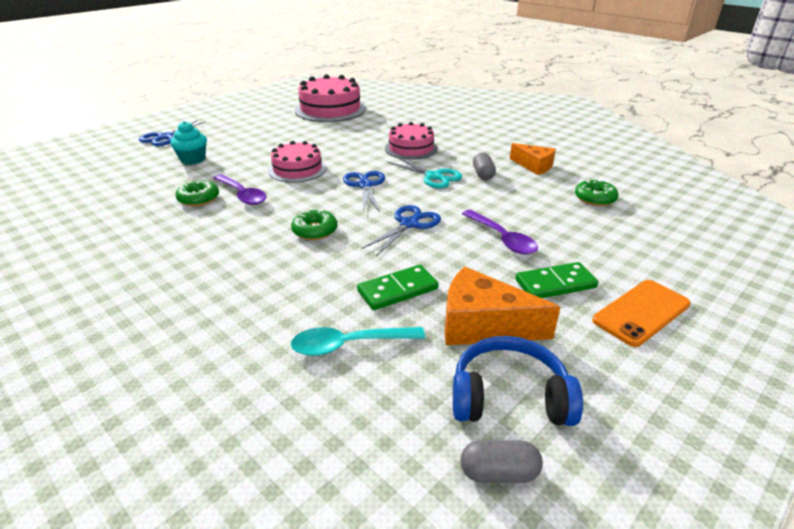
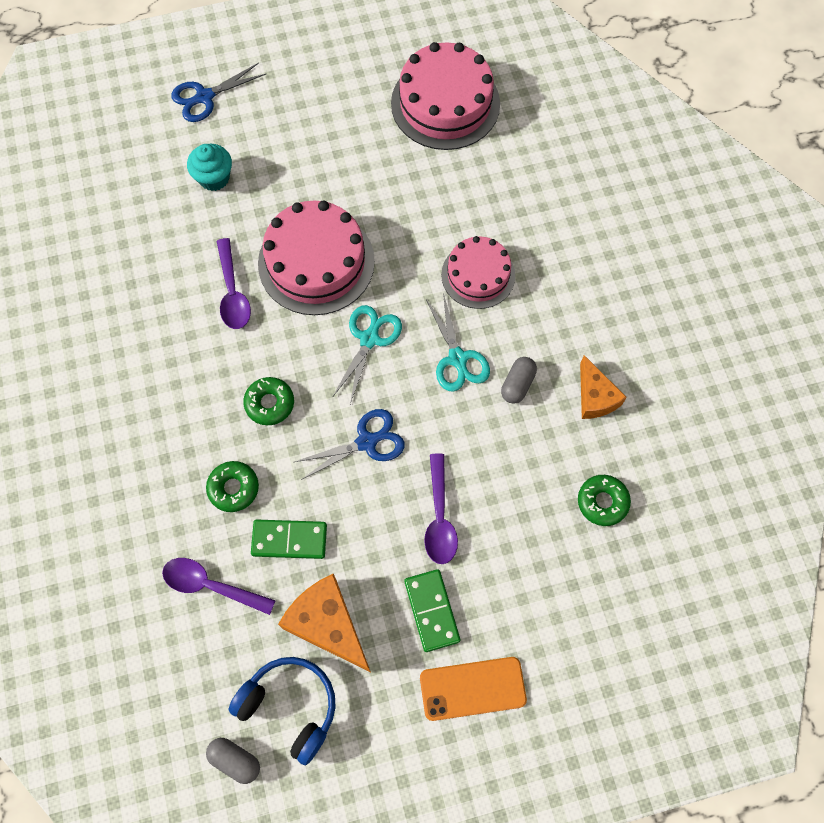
camera: 30 degrees right, 35 degrees up
green donut [175,180,219,206] -> green donut moved to [206,461,259,512]
pink cake [268,141,326,183] -> pink cake [258,200,375,315], size x1.58
turquoise spoon [291,327,425,356] -> purple spoon [162,558,276,615]
blue scissors [343,171,385,212] -> turquoise scissors [332,305,402,404]
green domino [515,262,598,298] -> green domino turned 60 degrees clockwise [404,569,460,652]

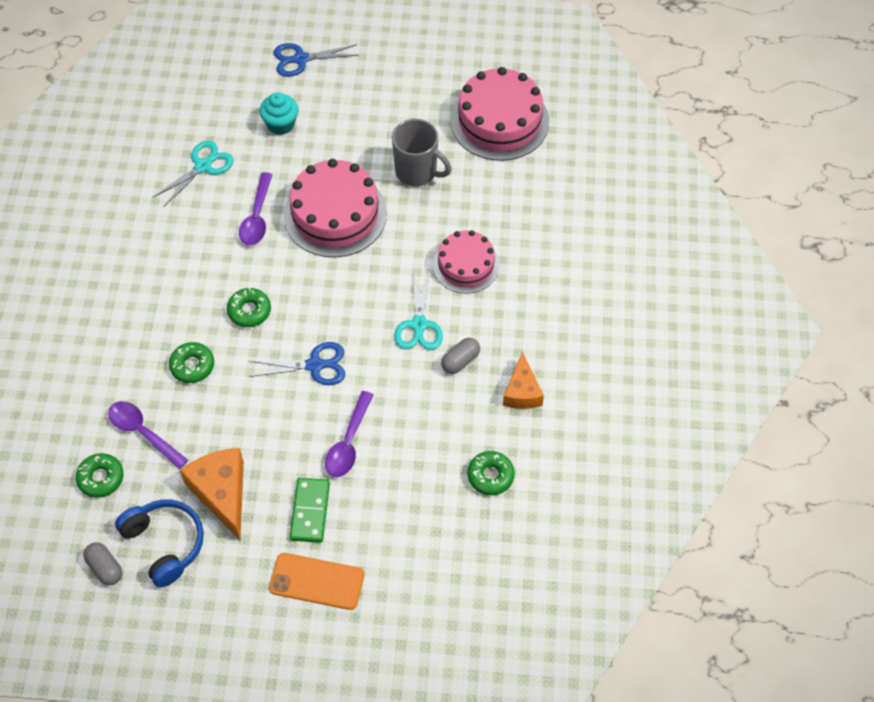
camera: 20 degrees right, 10 degrees down
green domino [251,520,327,559] -> none
turquoise scissors [332,305,402,404] -> turquoise scissors moved to [152,141,233,206]
none -> green donut [75,453,124,498]
none -> grey mug [392,119,451,186]

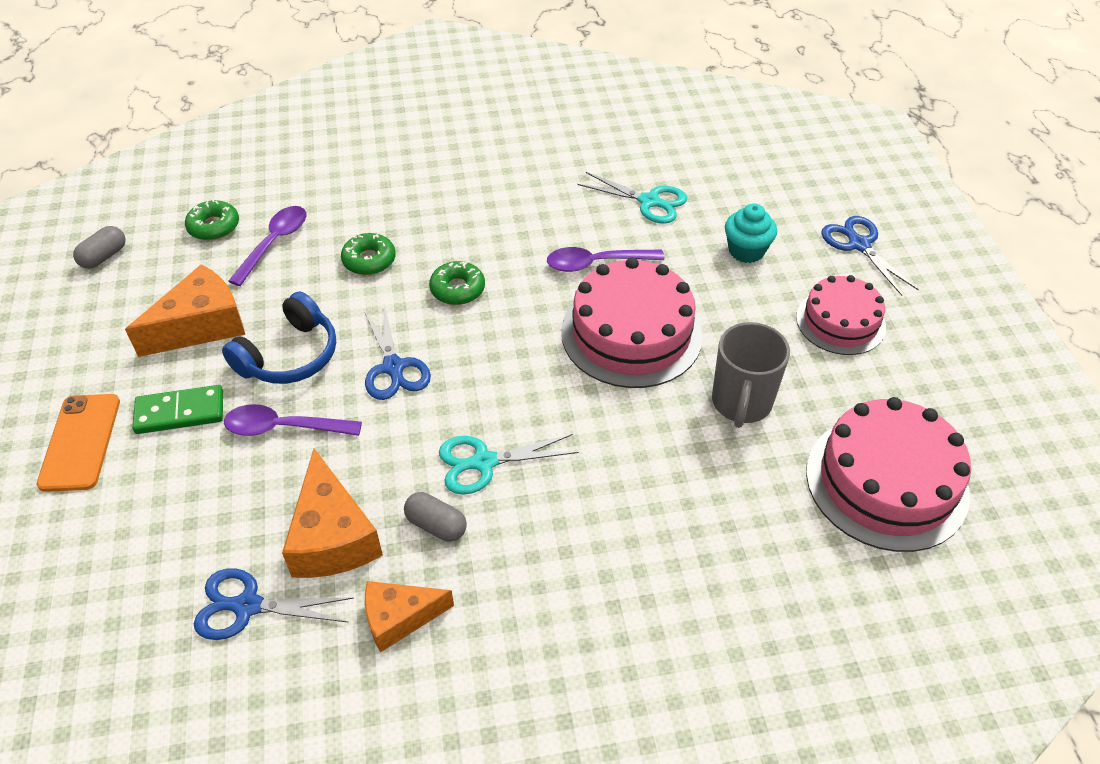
camera: 75 degrees right, 10 degrees down
blue headphones [115,499,204,588] -> blue headphones moved to [222,291,336,384]
pink cake [433,230,499,294] -> pink cake moved to [796,275,886,355]
green donut [467,451,515,495] -> blue scissors [194,568,354,640]
none -> orange cheese [282,449,383,578]

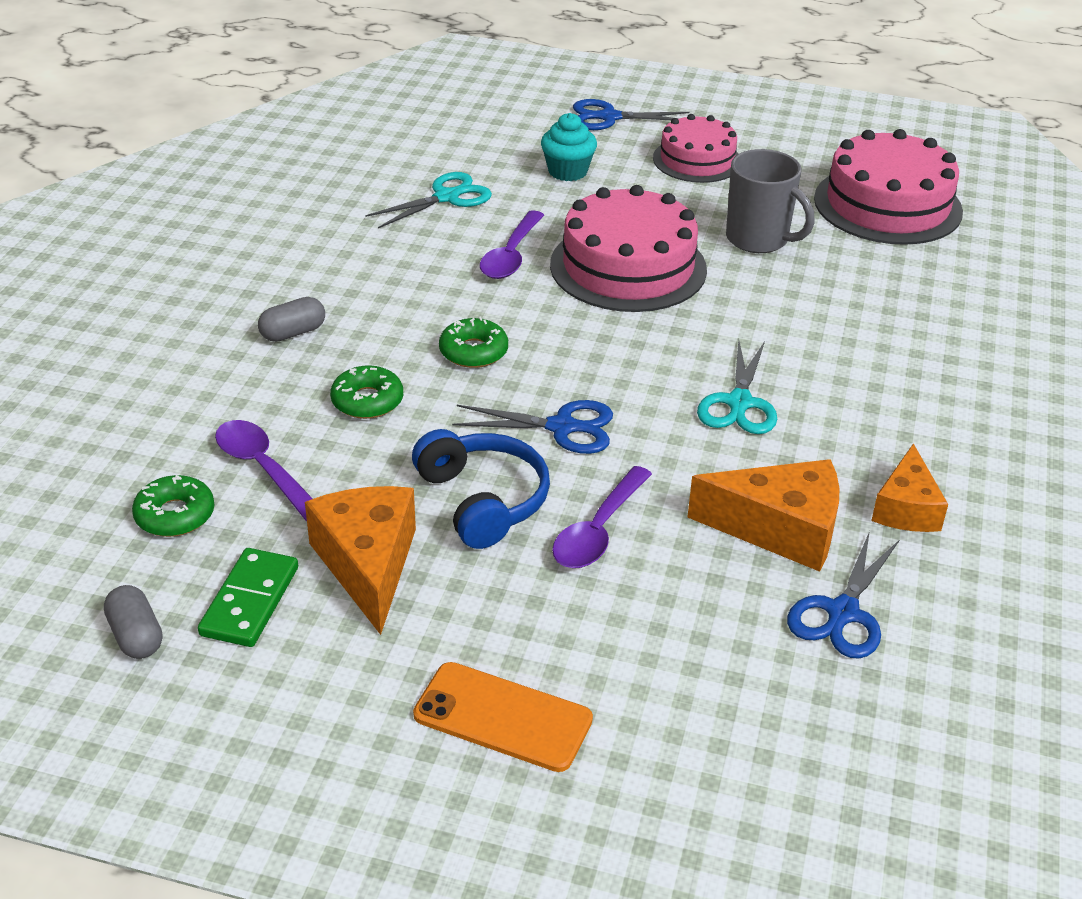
camera: 65 degrees left, 10 degrees down
green domino [132,385,223,434] -> green domino moved to [198,548,298,647]
grey capsule [404,492,467,542] -> grey capsule moved to [258,297,325,342]

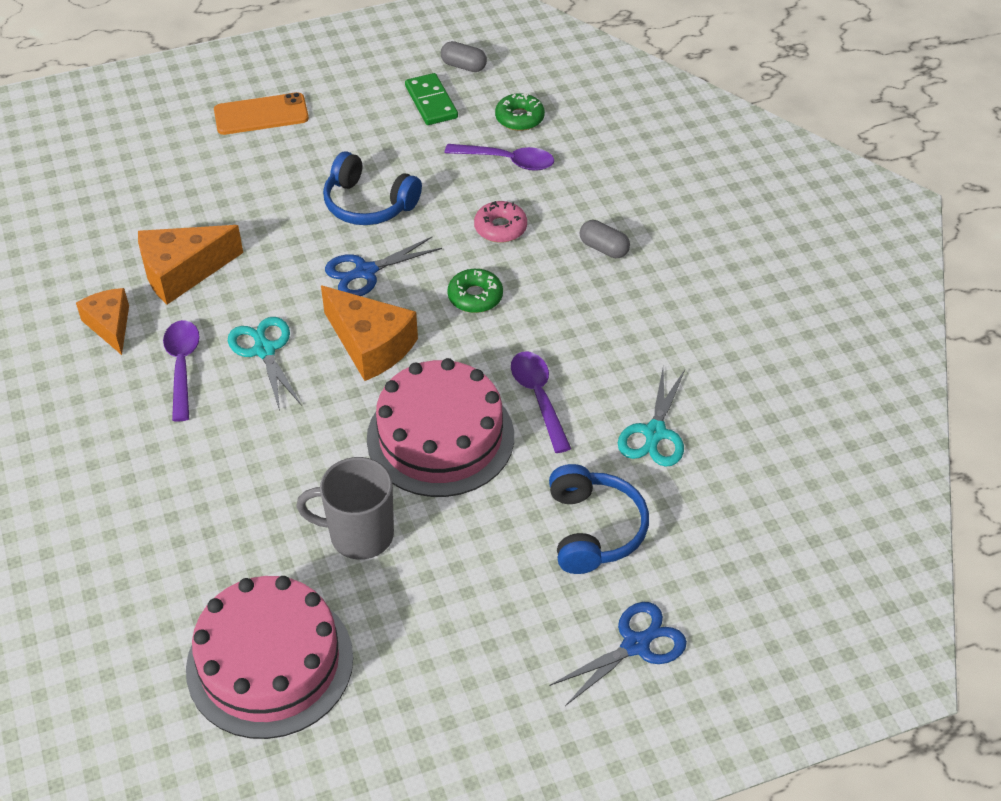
camera: 145 degrees right, 10 degrees up
grey capsule [258,297,325,342] -> grey capsule turned 75 degrees counterclockwise [580,220,630,258]
orange cheese [305,486,416,635] -> orange cheese moved to [321,286,418,381]
green donut [330,365,403,419] -> pink donut [474,201,527,243]
turquoise cupcake [541,113,597,181] -> blue headphones [549,464,649,574]
purple spoon [552,466,652,568] -> purple spoon moved to [163,320,200,422]
pink cake [653,114,738,183] -> none
blue scissors [787,531,899,659] -> none

